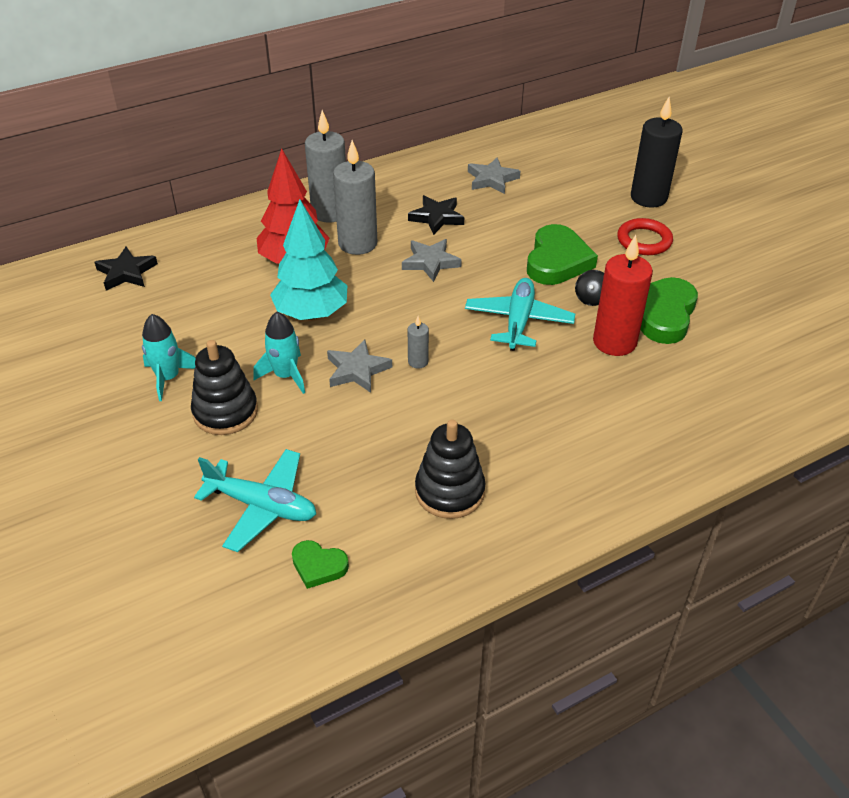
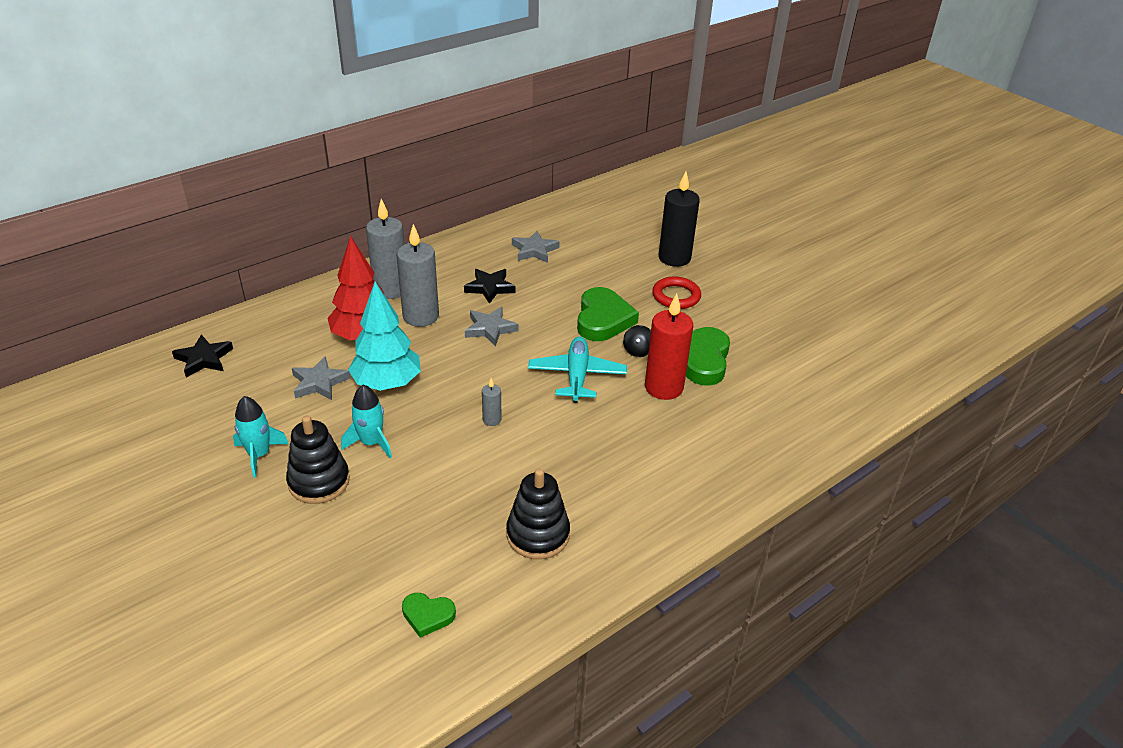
camera: 10 degrees left, 5 degrees down
turquoise plane [194,449,316,552] -> none
grey star [327,340,392,393] -> grey star moved to [292,356,351,400]

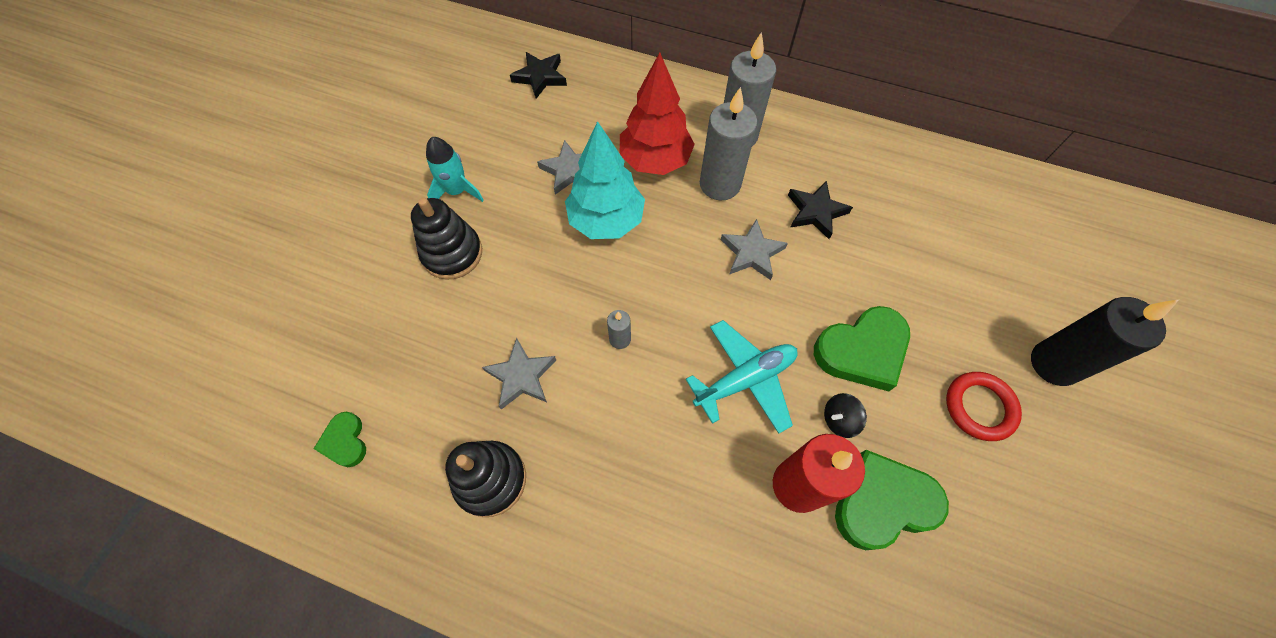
camera: 60 degrees right, 25 degrees up
turquoise rocket [341,385,392,458] -> none
grey star [512,231,560,263] -> grey star moved to [482,338,556,410]

